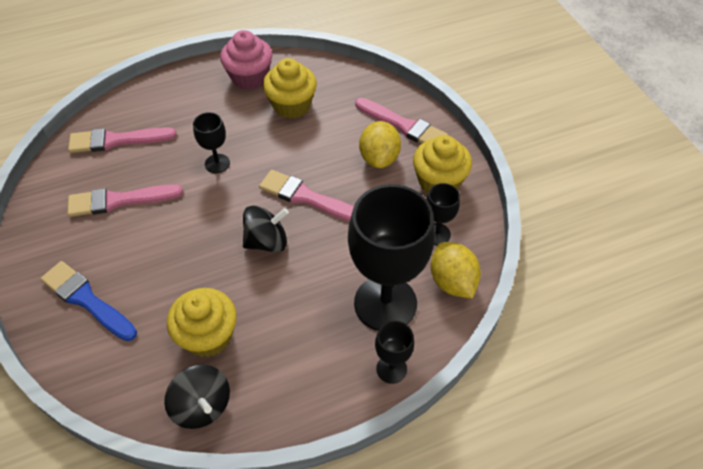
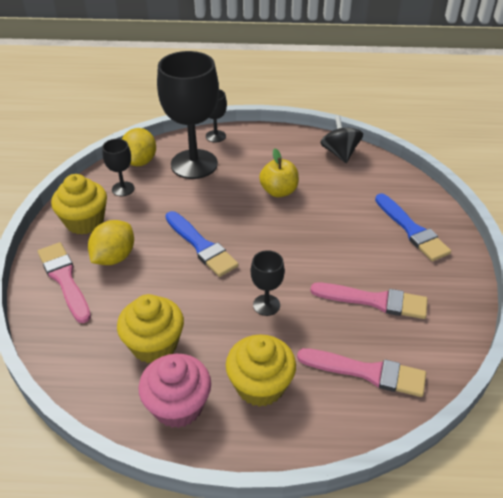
camera: 155 degrees left, 10 degrees down
yellow cupcake [167,288,237,357] -> yellow cupcake moved to [226,335,296,407]
black spinning top [243,206,289,253] -> none
pink brush [259,170,354,222] -> blue brush [166,211,239,277]
none -> yellow apple [259,148,299,197]

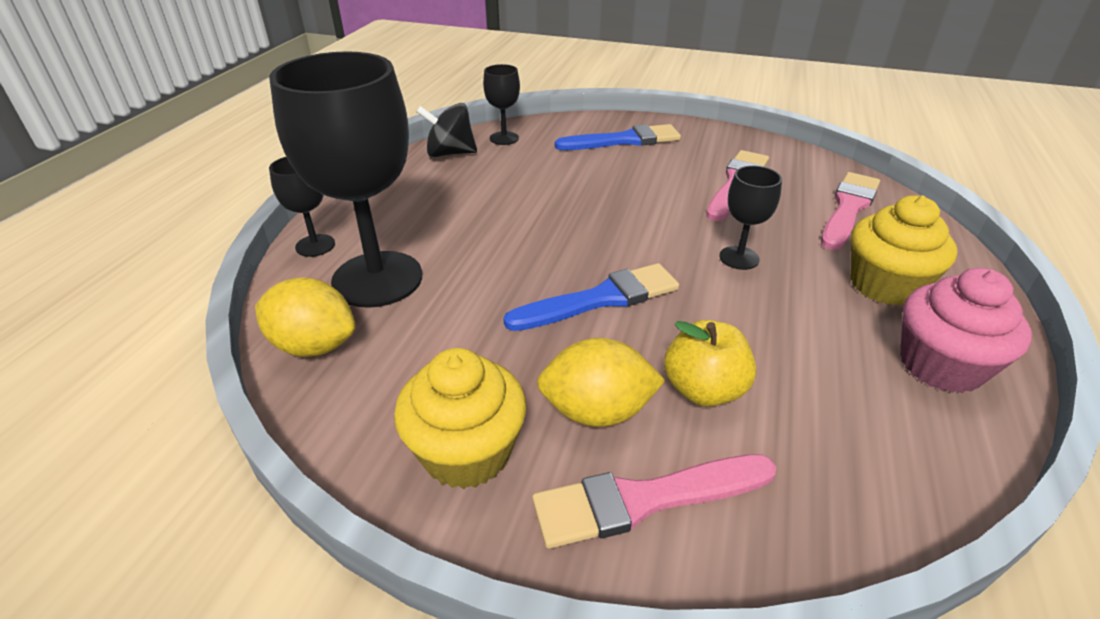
camera: 75 degrees left, 5 degrees down
yellow lemon [88,220,134,265] -> yellow lemon turned 45 degrees counterclockwise [537,338,666,427]
black goblet [102,139,135,196] -> black goblet moved to [483,64,520,145]
yellow cupcake [117,294,184,363] -> none
yellow apple [259,148,299,197] -> yellow apple moved to [664,320,756,407]

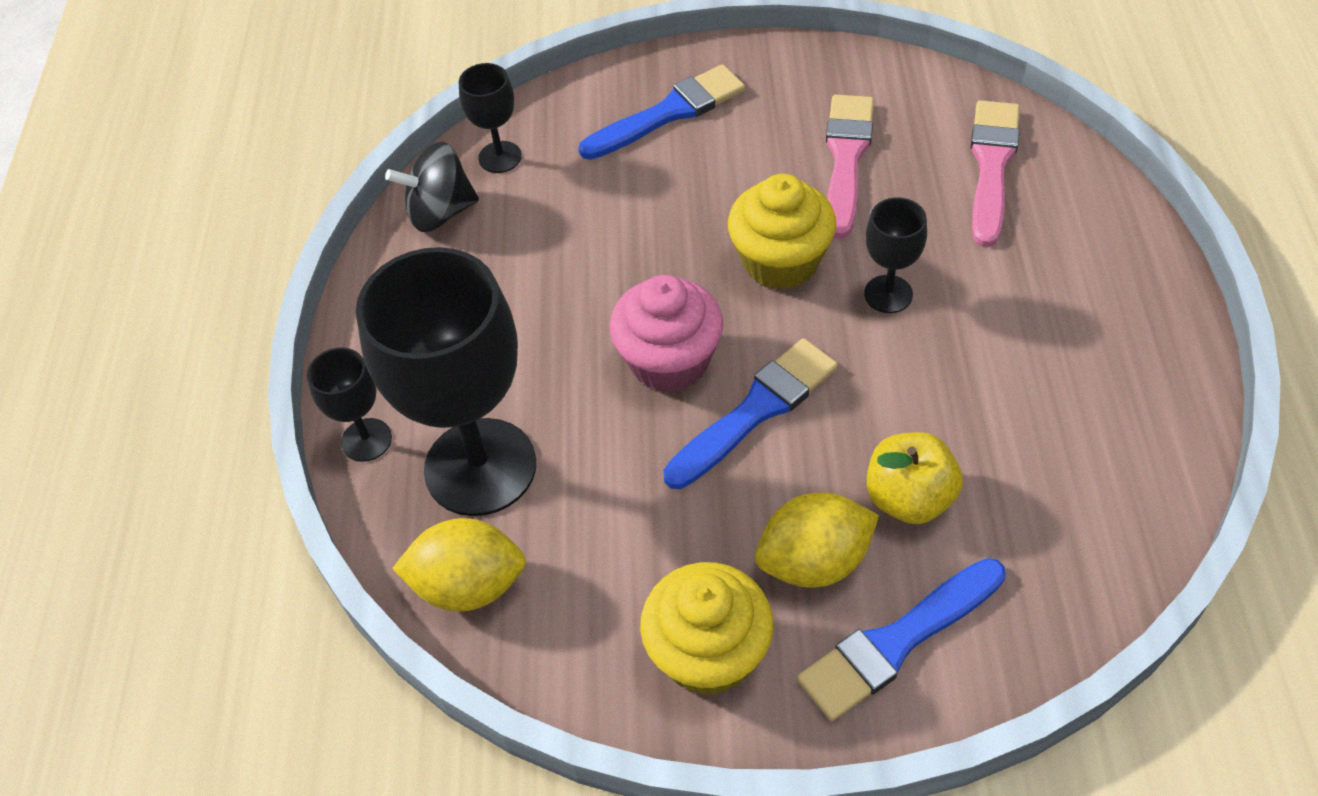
camera: 15 degrees left, 15 degrees up
pink brush [532,454,777,549] -> blue brush [797,558,1006,721]
yellow cupcake [851,195,958,306] -> yellow cupcake moved to [728,174,836,290]
pink cupcake [900,268,1032,393] -> pink cupcake moved to [610,275,723,392]

